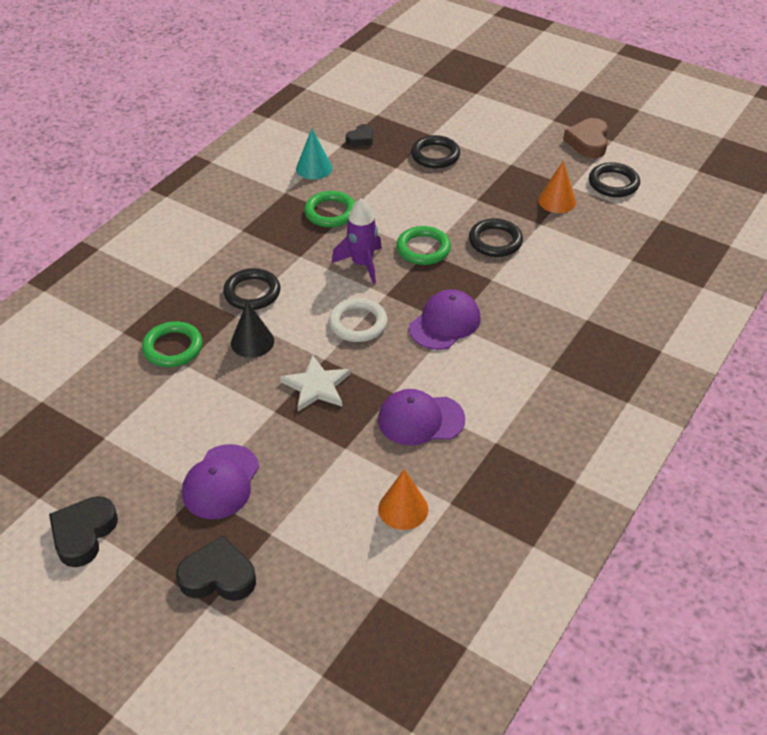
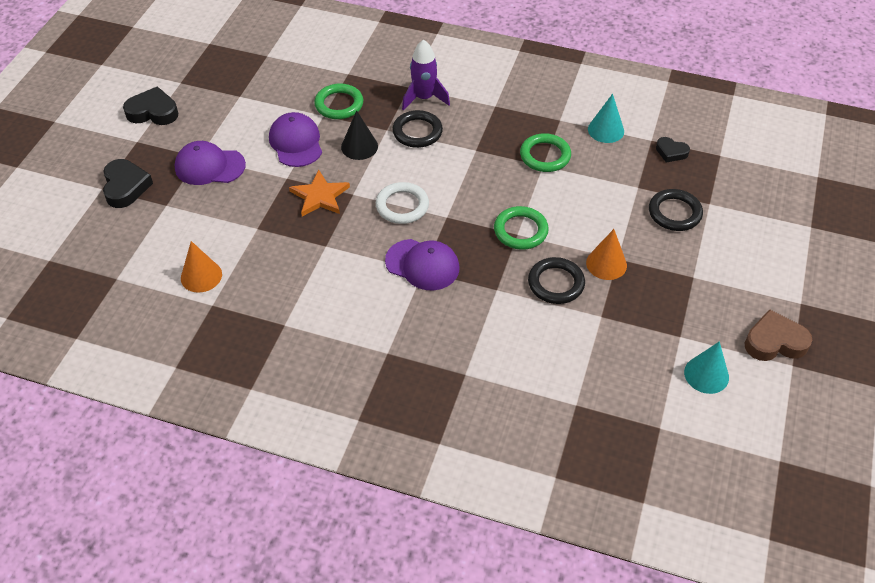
camera: 75 degrees right, 5 degrees up
white star [280,355,350,411] -> orange star [289,170,350,217]
purple rocket [332,199,382,284] -> purple rocket moved to [402,39,450,111]
purple cap [378,389,465,446] -> purple cap moved to [269,112,322,167]
orange cone [538,161,576,213] -> orange cone moved to [586,229,627,280]
black ring [589,162,640,197] -> turquoise cone [684,341,729,394]

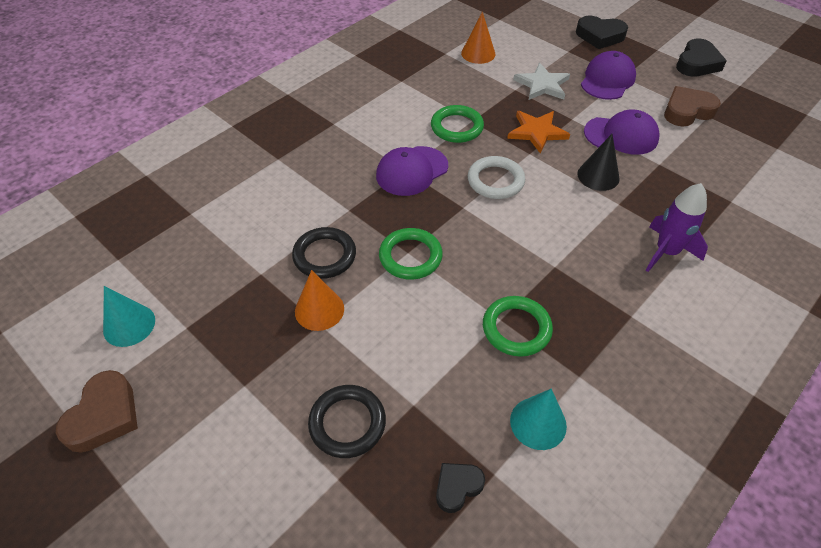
camera: 115 degrees right, 0 degrees up
green ring [314,83,363,119] -> green ring moved to [431,105,484,143]
black ring [392,110,443,148] -> none
none -> white star [513,63,570,100]
none -> brown heart [664,86,721,126]

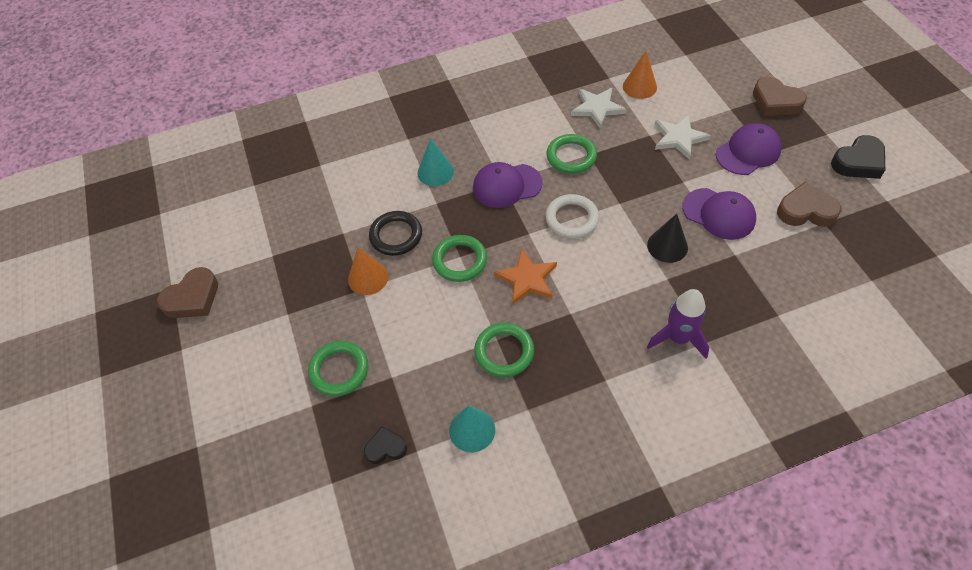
camera: 30 degrees right, 5 degrees up
turquoise cone [103,286,155,347] -> turquoise cone moved to [417,138,454,186]
black ring [308,385,386,458] -> green ring [308,341,368,396]
orange star [507,111,570,154] -> orange star moved to [494,249,557,305]
black heart [576,16,628,49] -> brown heart [753,77,807,116]
none -> white star [571,87,627,128]

